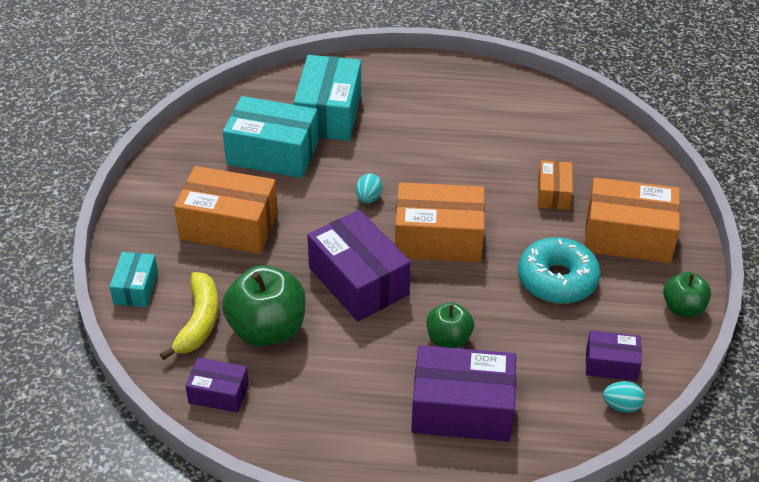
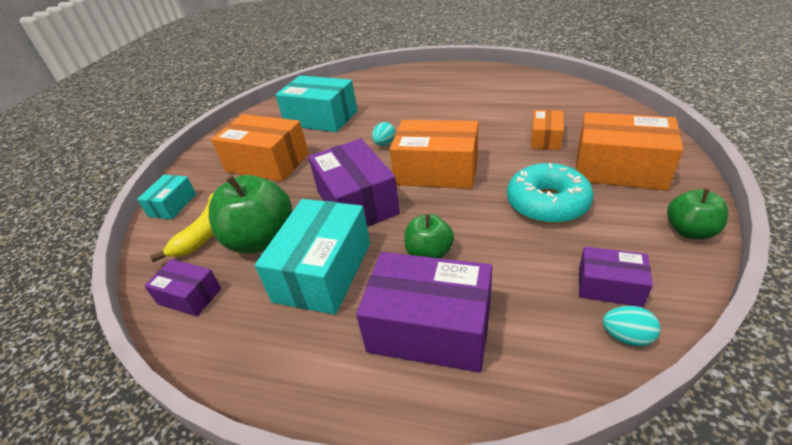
camera: 15 degrees right, 5 degrees down
turquoise box [293,55,361,141] -> turquoise box moved to [255,199,370,315]

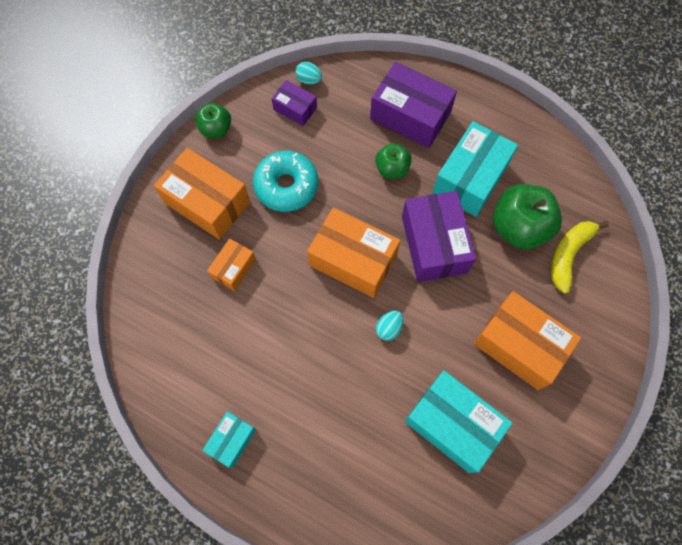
camera: 170 degrees left, 30 degrees up
turquoise box [137,175,196,220] -> turquoise box moved to [202,411,256,468]
purple box [144,259,221,317] -> none

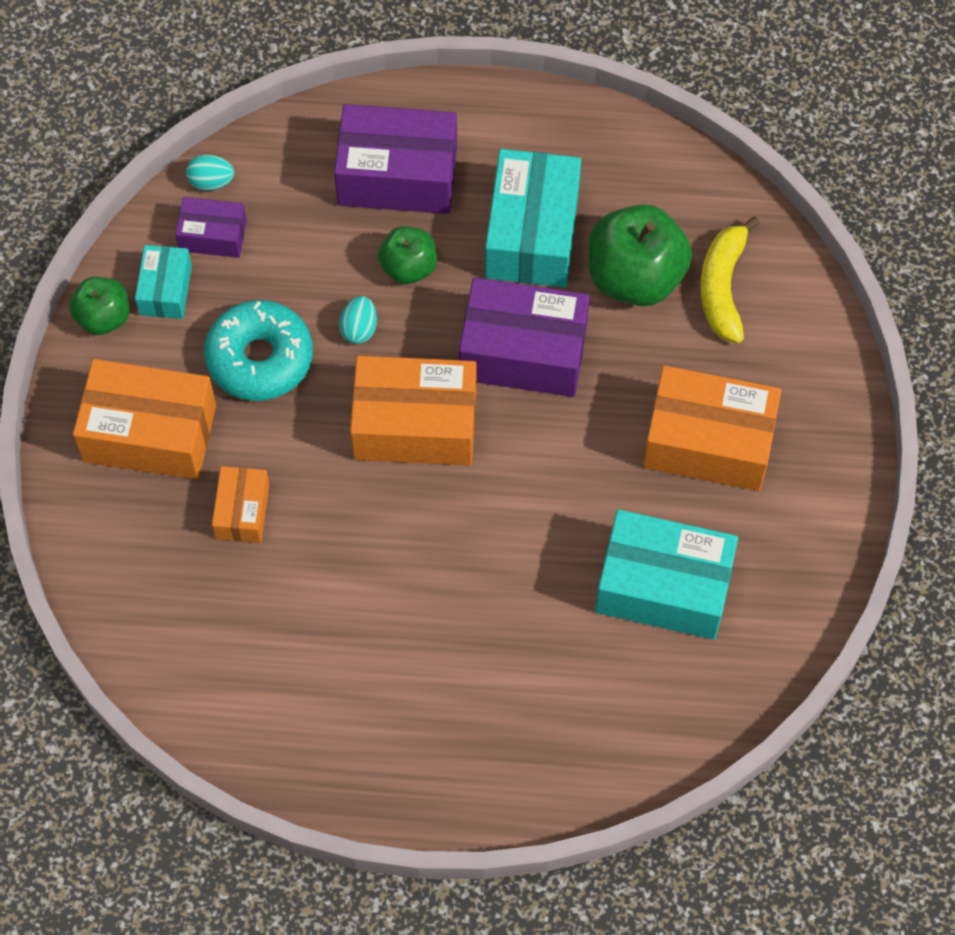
camera: 25 degrees left, 5 degrees down
turquoise box [202,411,256,468] -> turquoise box moved to [135,245,192,319]
turquoise egg [376,311,403,341] -> turquoise egg moved to [339,296,377,344]
purple box [402,191,476,282] -> purple box turned 45 degrees counterclockwise [459,278,590,397]

